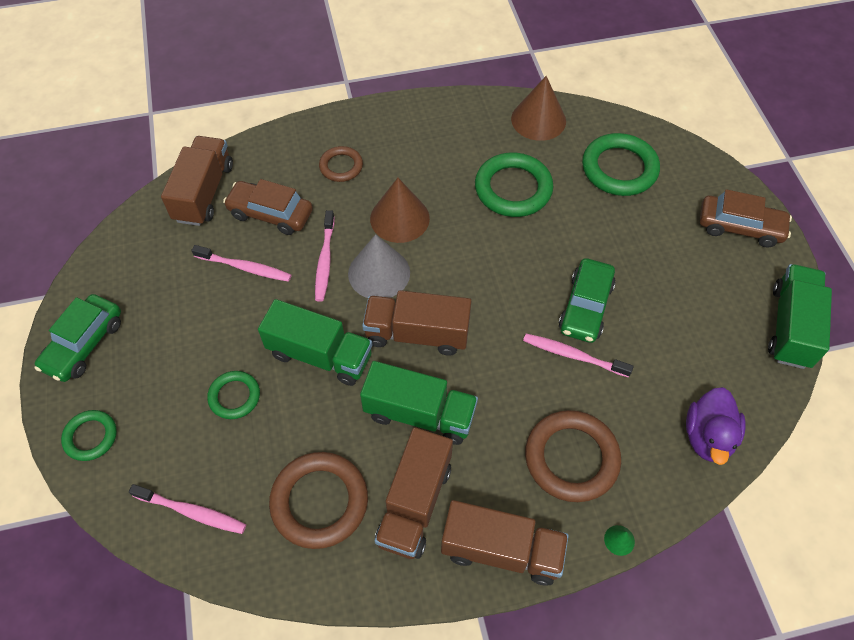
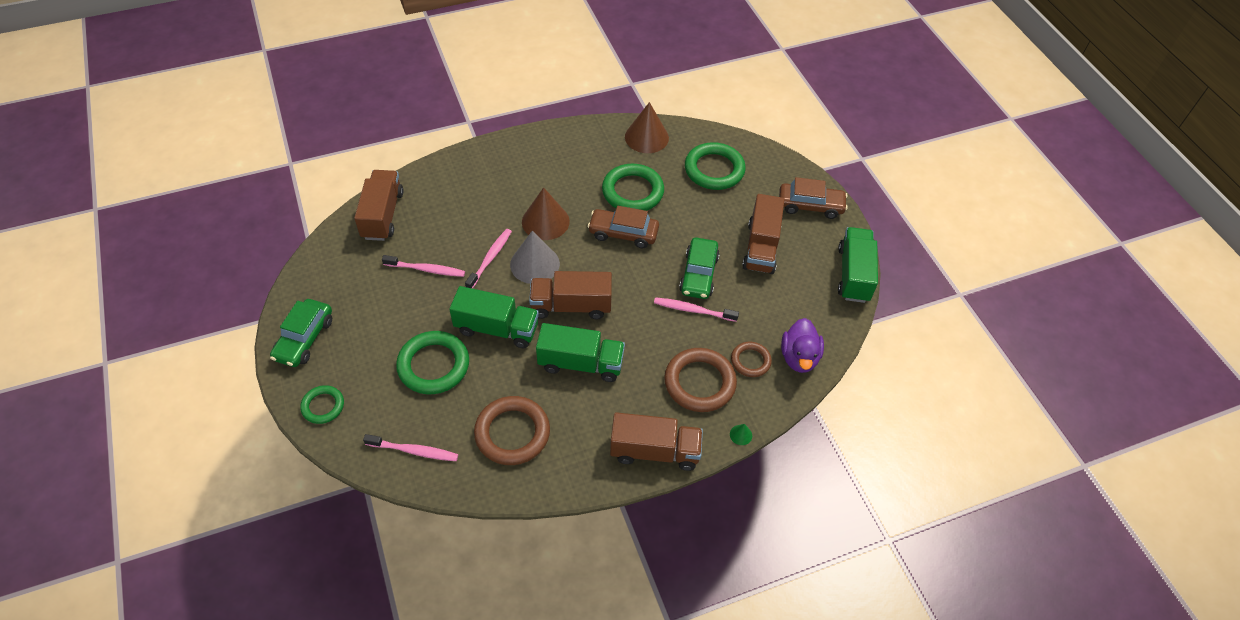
camera: 10 degrees left, 5 degrees down
green ring [207,371,260,419] -> green ring [396,331,469,394], size x1.75
brown car [223,179,313,235] -> brown car moved to [588,206,659,248]
pink toothbrush [315,210,335,302] -> pink toothbrush turned 150 degrees counterclockwise [465,229,512,288]
brown ring [319,146,363,182] -> brown ring moved to [731,342,772,377]
brown truck [375,427,453,559] -> brown truck moved to [742,194,785,274]

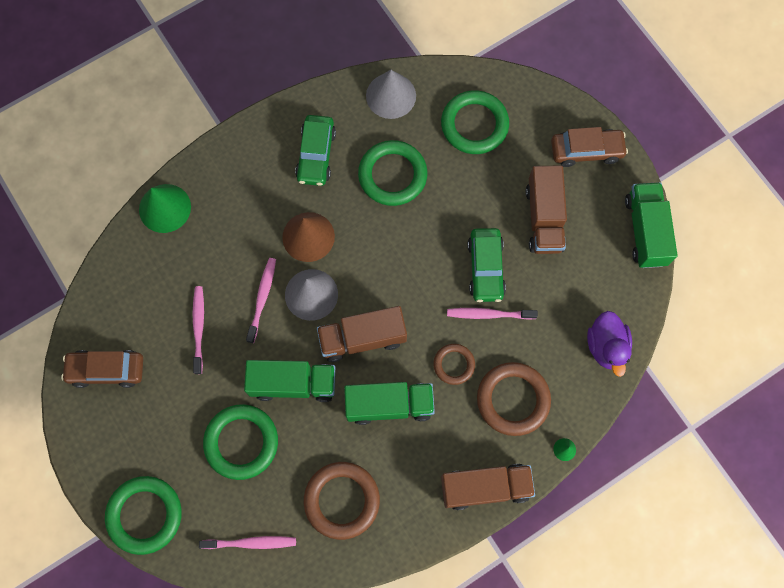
camera: 10 degrees left, 20 degrees up
green car [270,299,332,367] -> green car moved to [295,115,336,186]
green ring [300,385,344,424] -> green ring [105,476,182,555], size x1.75
brown truck [354,170,404,241] -> none
pink toothbrush [382,255,465,277] -> pink toothbrush turned 90 degrees counterclockwise [193,286,204,374]
brown car [588,206,659,248] -> brown car moved to [61,350,143,388]
brown cone [625,102,669,153] -> grey cone [366,70,416,119]
brown ring [731,342,772,377] -> brown ring moved to [433,344,475,385]
none -> green cone [139,184,191,233]

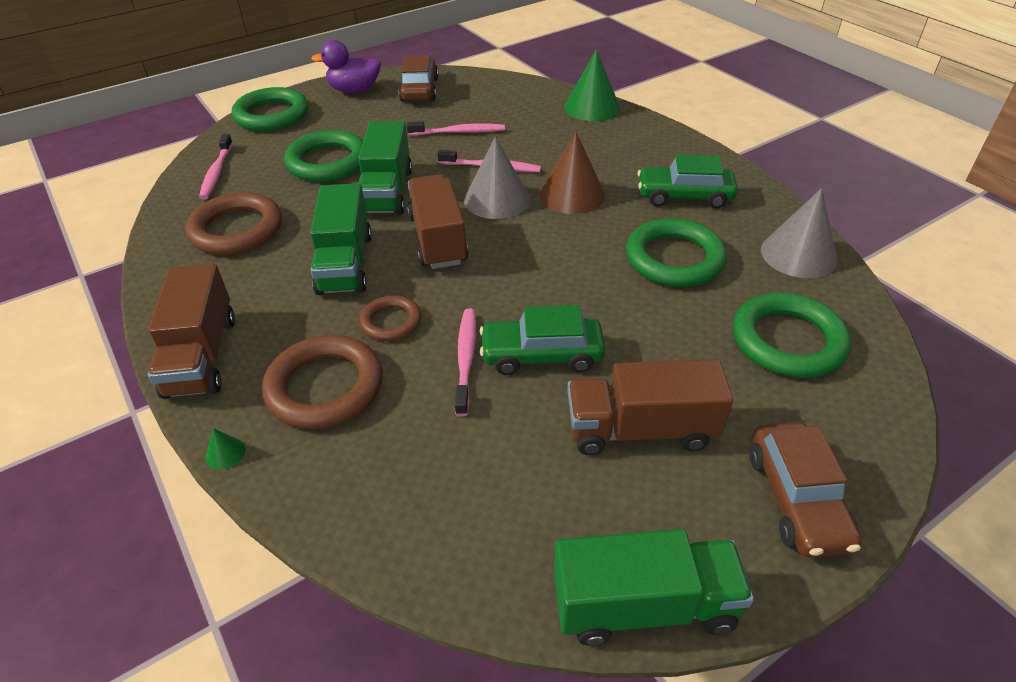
camera: 90 degrees right, 30 degrees down
purple duck [587,311,632,377] -> purple duck moved to [311,40,381,93]

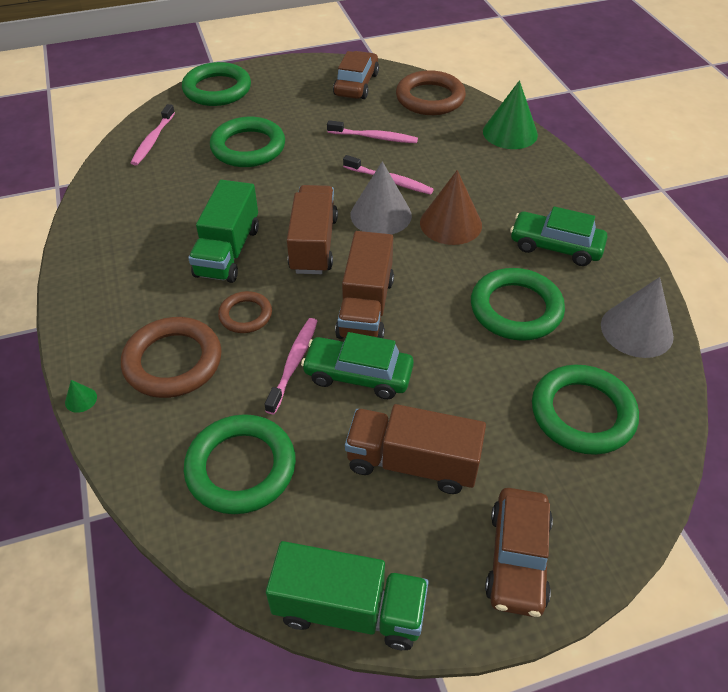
camera: 15 degrees right, 5 degrees up
brown truck [148,264,235,399] -> brown truck moved to [335,231,394,339]
brown ring [185,192,282,255] -> brown ring moved to [396,70,466,115]
purple duck [311,40,381,93] -> none
green truck [358,121,412,215] -> none
none -> green ring [184,414,296,514]

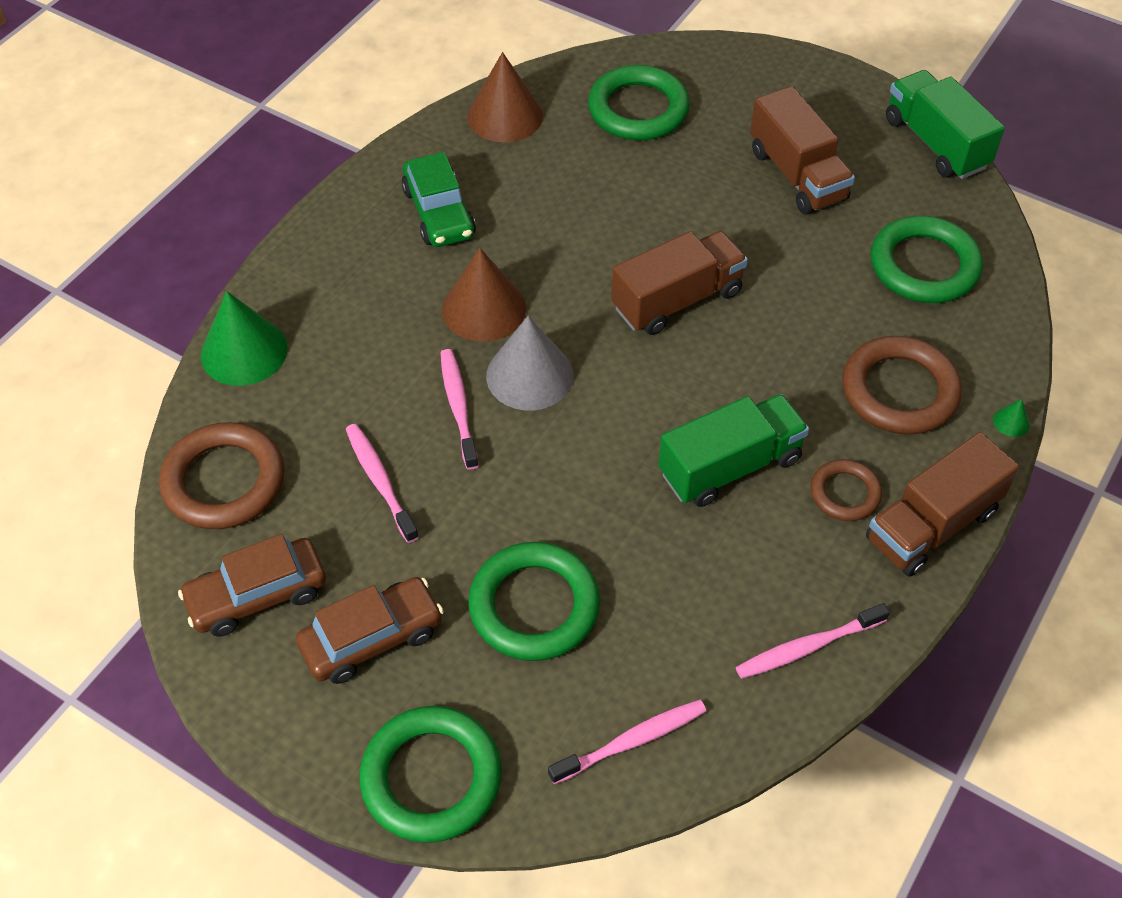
camera: 130 degrees left, 5 degrees up
brown ring [218,291,272,333] -> brown ring moved to [811,459,882,521]
pink toothbrush [264,318,317,414] -> pink toothbrush moved to [736,603,890,679]
brown truck [287,185,338,274] -> brown truck moved to [866,432,1019,577]
green car [301,332,414,399] -> none
green ring [471,268,565,341] -> none
brown car [485,488,553,617] -> brown car moved to [296,577,444,684]
grey cone [601,277,674,358] -> brown cone [467,52,543,142]

